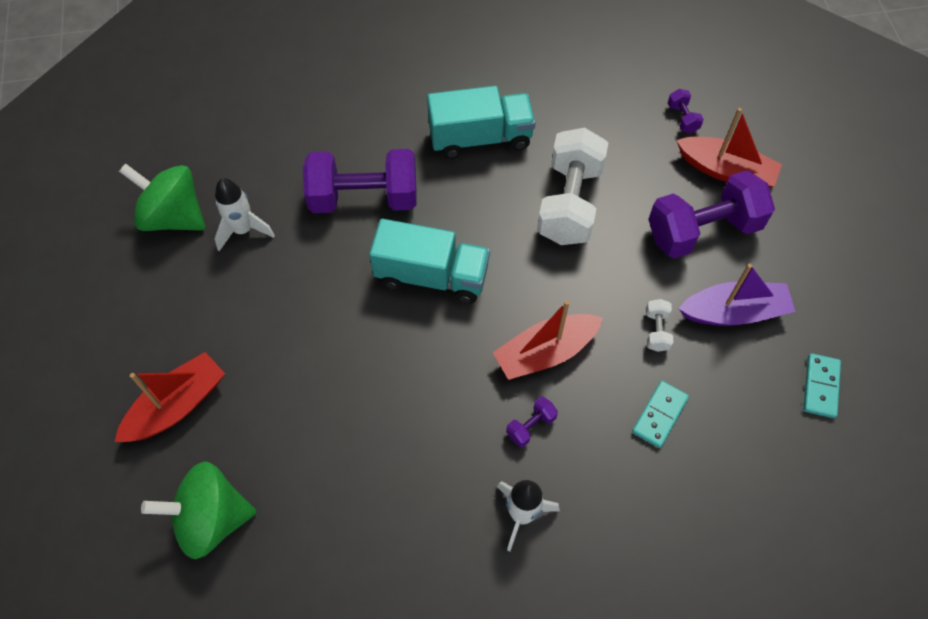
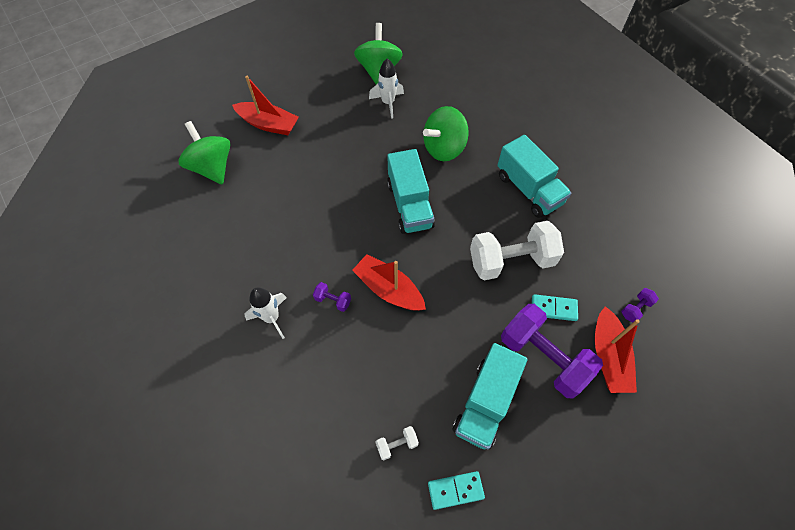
camera: 65 degrees right, 0 degrees up
purple dumbbell [303,149,417,213] -> green spinning top [423,106,469,161]
turquoise domino [632,381,689,448] -> turquoise domino moved to [532,294,578,321]
white dumbbell [646,299,673,352] -> white dumbbell moved to [376,426,419,460]
purple boat [679,264,796,326] -> turquoise truck [452,343,528,449]

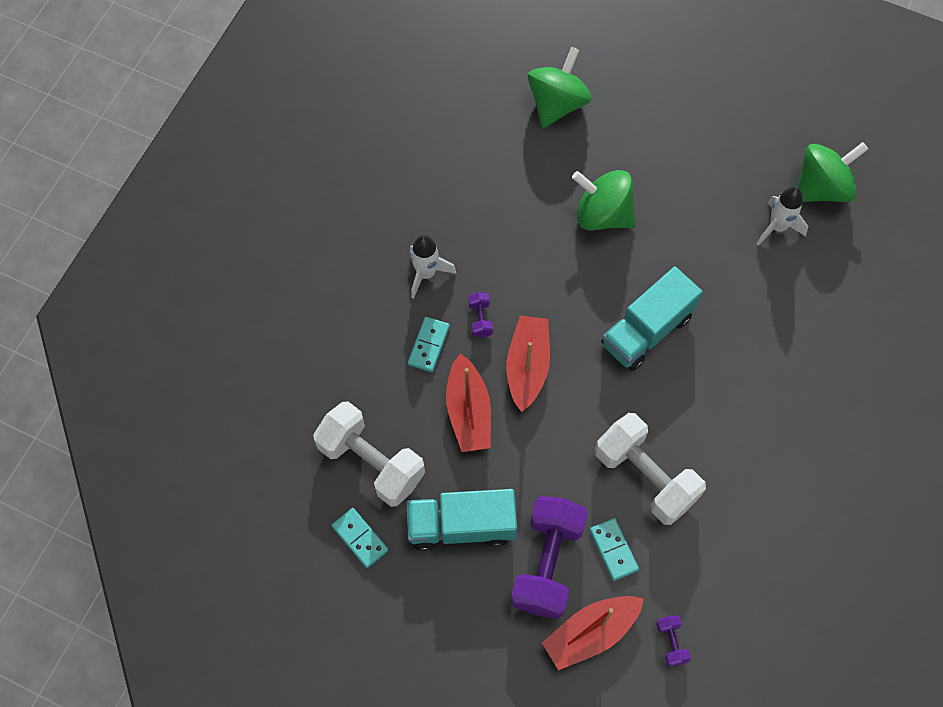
camera: 60 degrees right, 5 degrees up
red boat [232,76,299,135] -> red boat moved to [446,354,491,452]
white dumbbell [376,426,419,460] -> white dumbbell [313,401,425,507], size x2.42
green spinning top [423,106,469,161] -> green spinning top moved to [572,170,636,231]
turquoise truck [497,135,572,218] -> none
purple dumbbell [621,288,659,323] -> purple dumbbell turned 60 degrees clockwise [656,615,691,667]
none -> turquoise domino [408,317,450,372]

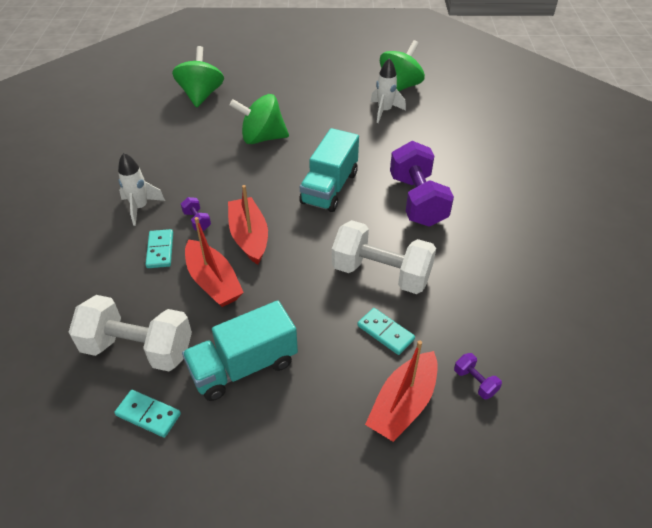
camera: 25 degrees left, 20 degrees down
purple dumbbell [511,496,588,619] -> purple dumbbell moved to [390,141,454,227]

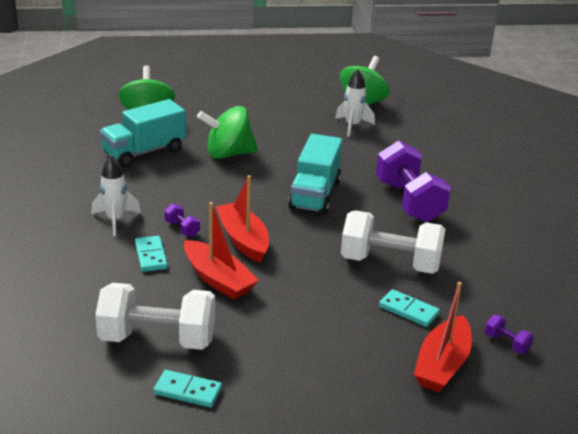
camera: 10 degrees left, 15 degrees down
turquoise truck [182,300,298,401] -> turquoise truck moved to [100,99,186,167]

